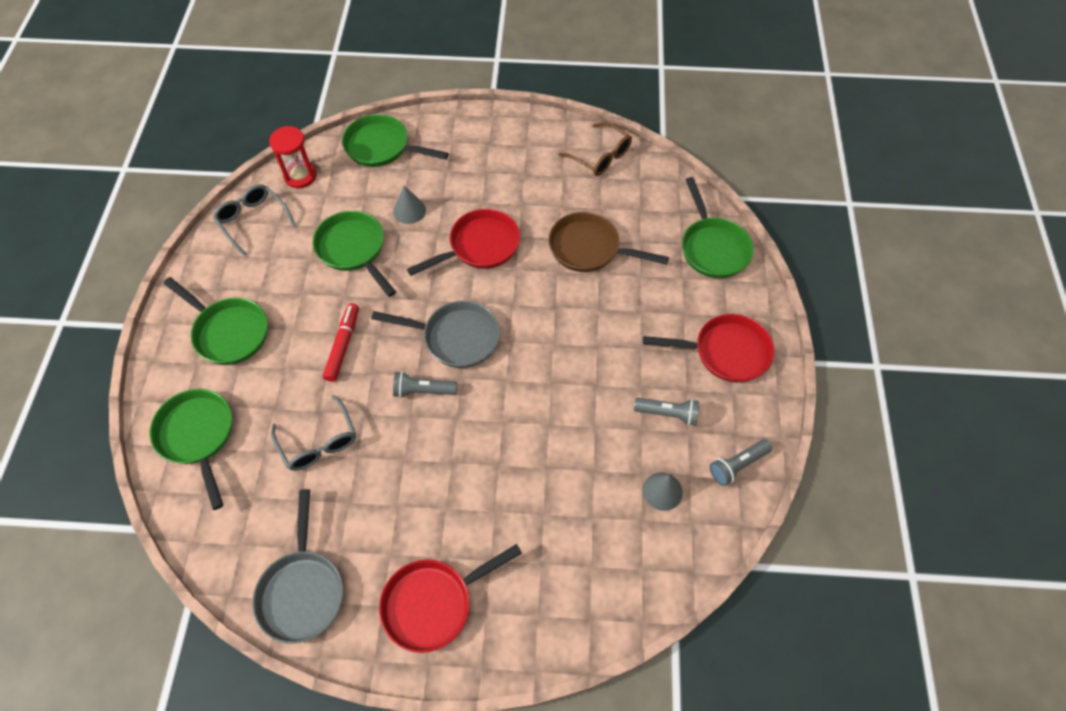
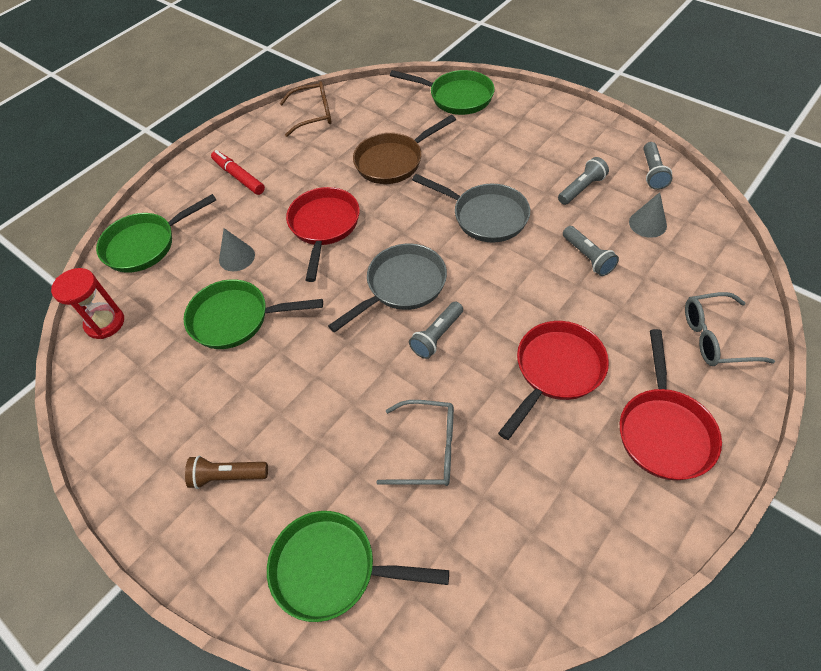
camera: 50 degrees left, 5 degrees down
green pan [163,277,268,365] -> brown flashlight [185,456,268,489]
grey glasses [213,184,296,256] -> grey glasses moved to [685,292,775,366]
grey pan [252,489,343,644] -> grey pan moved to [412,174,530,242]
red marker [323,303,359,382] -> red marker moved to [211,150,265,195]
red pan [643,314,774,383] -> red pan moved to [498,321,609,440]
none -> grey flashlight [563,226,619,276]

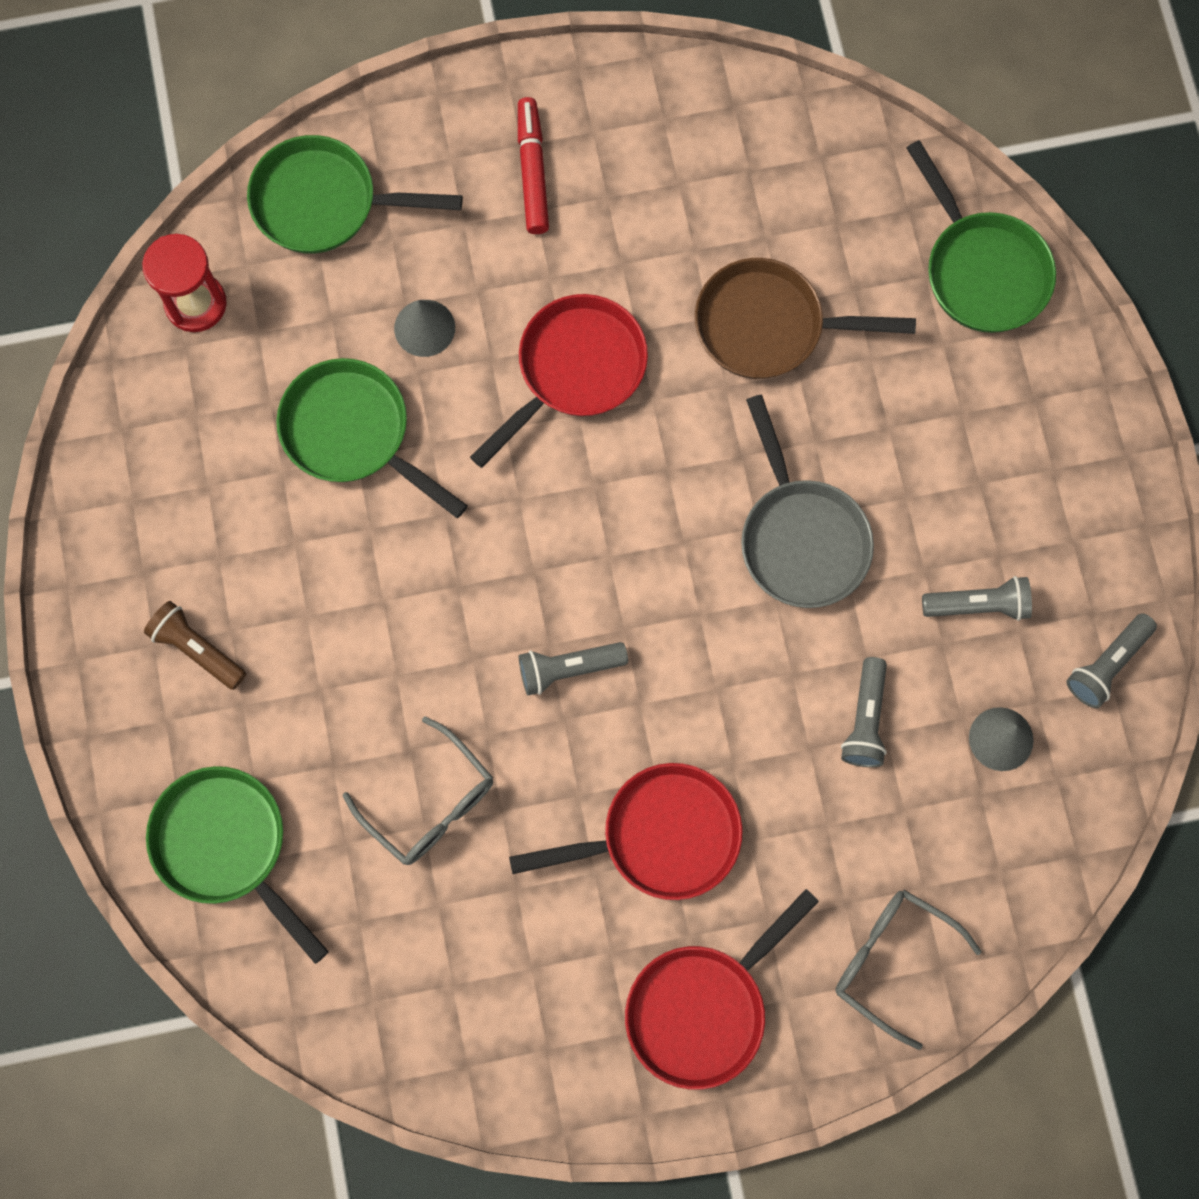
camera: 35 degrees right, 20 degrees up
brown glasses [280,81,332,137] -> none
grey pan [328,243,447,333] -> none

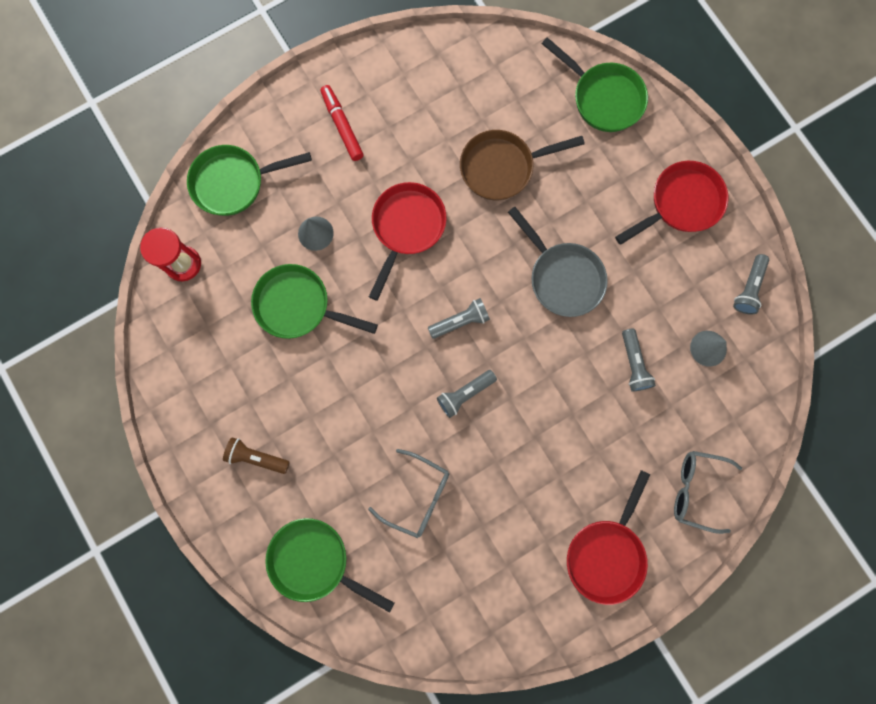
camera: 20 degrees left, 5 degrees up
red pan [509,763,742,900] -> red pan moved to [615,161,728,245]
grey flashlight [922,576,1032,621] -> grey flashlight moved to [428,298,490,339]

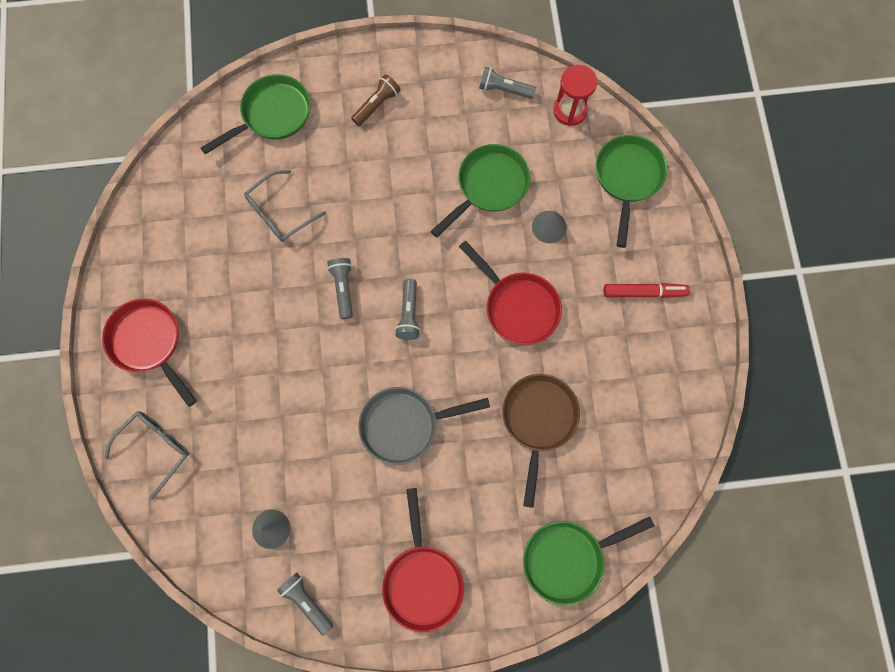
camera: 115 degrees right, 5 degrees down
grey flashlight [622,329,656,391] -> grey flashlight moved to [479,67,536,99]

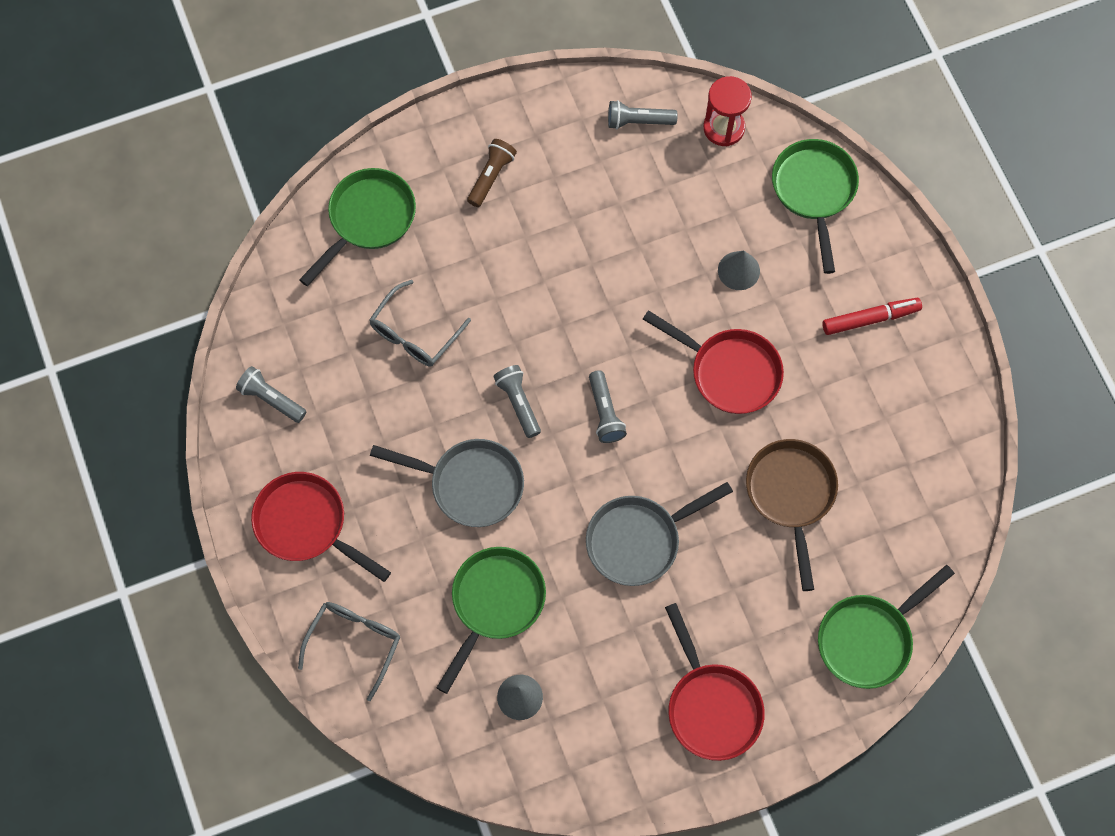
camera: 15 degrees left, 5 degrees down
grey flashlight [277,572,333,636] -> grey flashlight moved to [236,366,307,423]
green pan [431,144,530,238] -> green pan moved to [437,547,546,694]
none -> grey pan [370,439,524,527]

